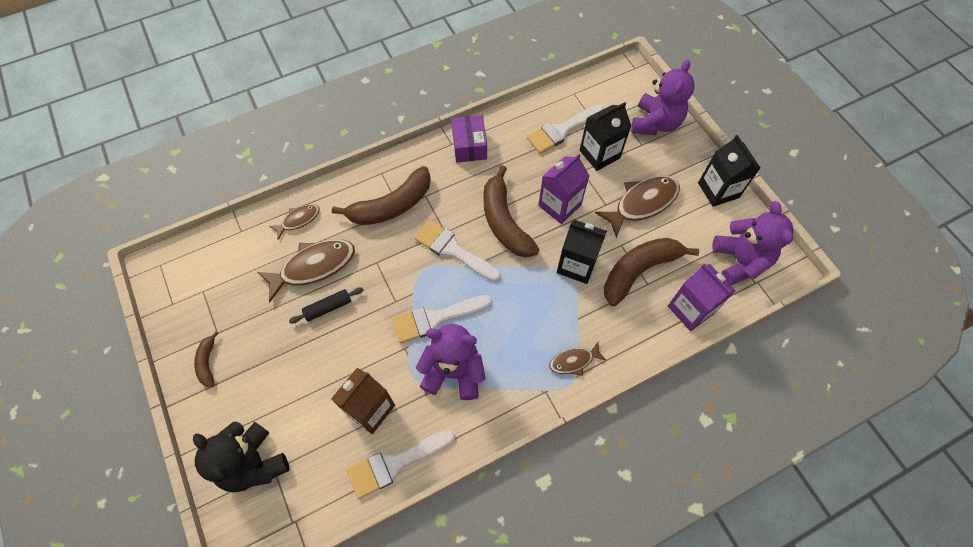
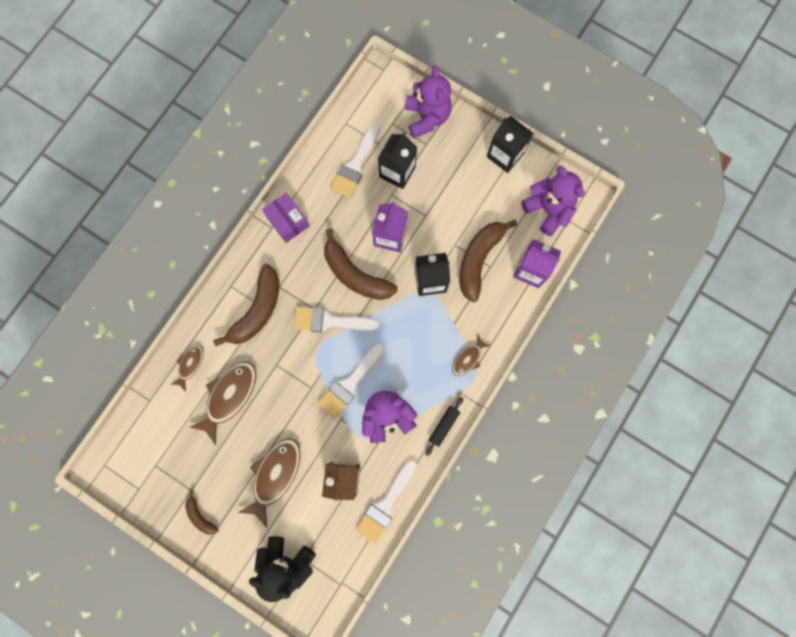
camera: 30 degrees left, 15 degrees up
black rolling pin [289,287,363,324] -> black rolling pin moved to [425,397,463,456]
brown fish [595,176,680,238] -> brown fish moved to [238,438,300,528]

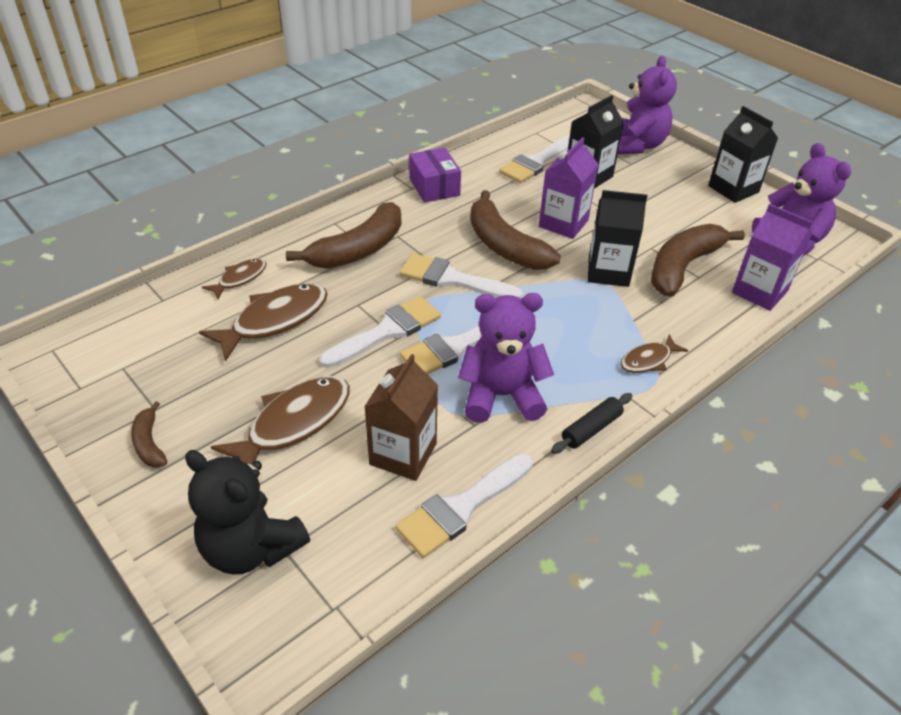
camera: 15 degrees right, 35 degrees down
none -> white brush [319,296,441,368]

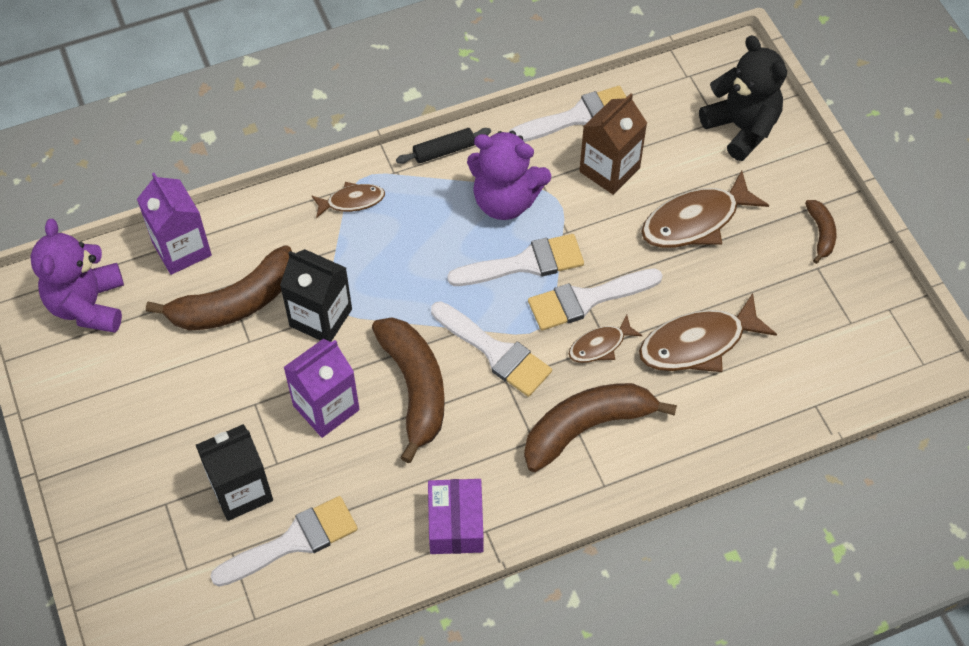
camera: 160 degrees left, 15 degrees up
brown fish [202,258,266,299] -> brown fish moved to [568,315,643,363]
purple teddy bear [618,56,677,154] -> none
black carton [708,106,778,203] -> none

